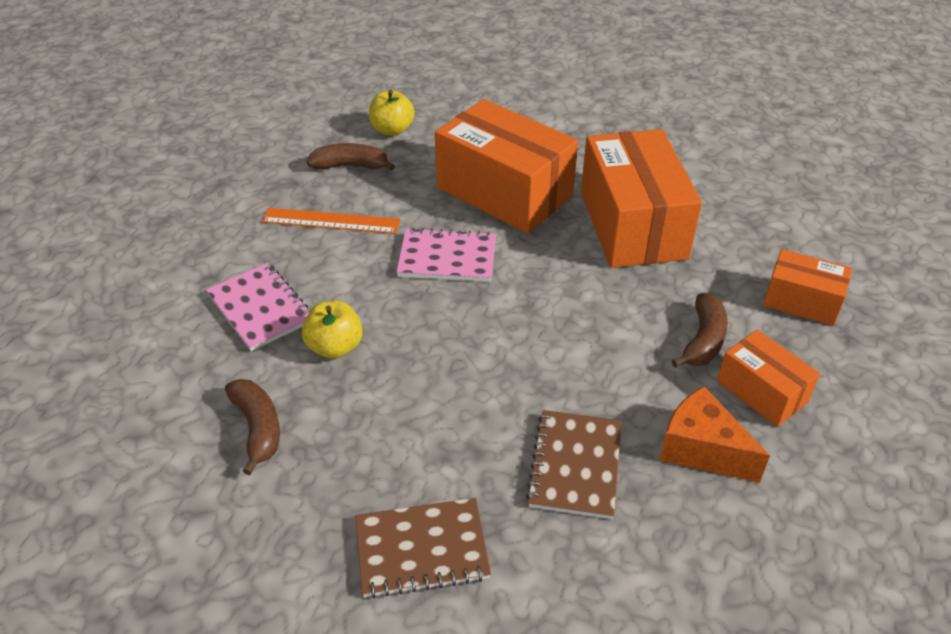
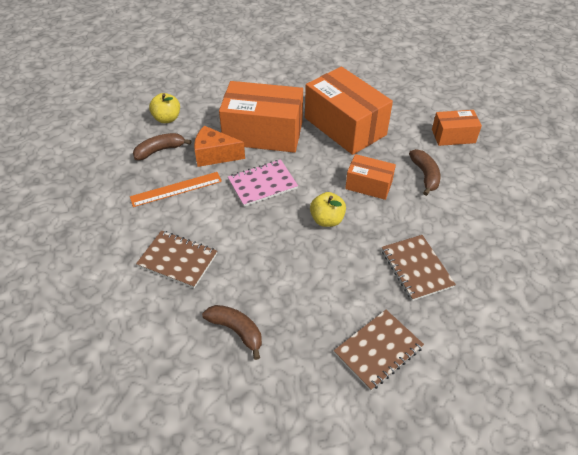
camera: 30 degrees left, 5 degrees up
pink notebook [206,263,311,351] -> brown notebook [136,230,217,288]
yellow apple [302,301,363,359] -> yellow apple moved to [310,192,346,227]
orange cheese [659,386,770,483] -> orange cheese moved to [194,126,245,167]
orange box [717,330,820,427] -> orange box moved to [345,154,396,200]

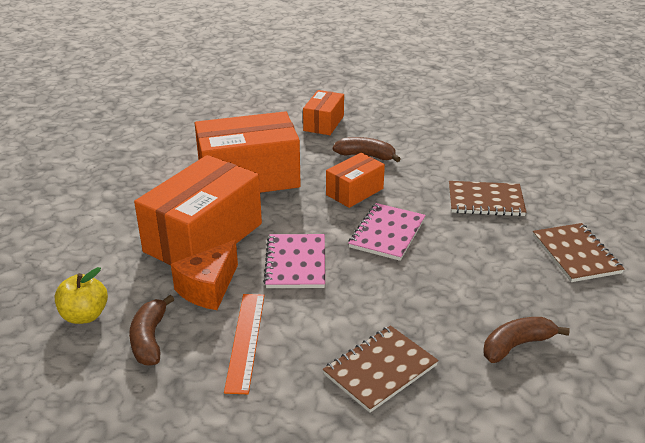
camera: 65 degrees left, 15 degrees down
yellow apple [310,192,346,227] -> pink notebook [348,203,426,261]

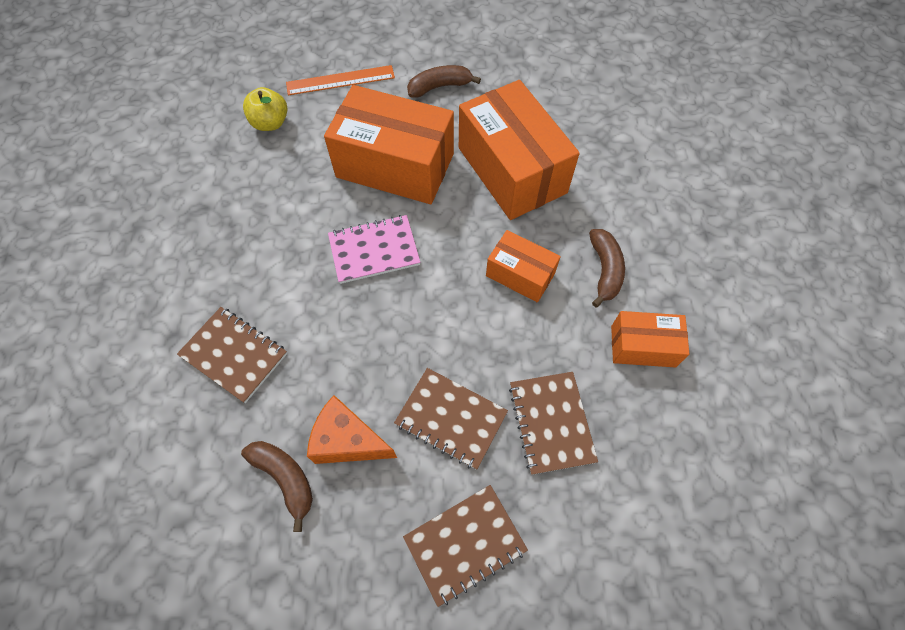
camera: 75 degrees right, 30 degrees up
brown banana [129,295,174,366] -> brown banana moved to [407,65,481,98]
orange cheese [171,240,238,310] -> orange cheese moved to [307,395,397,464]
orange ruler [224,294,265,394] -> orange ruler moved to [286,65,395,95]
orange box [303,90,344,135] -> orange box moved to [611,311,690,367]
pink notebook [348,203,426,261] -> none
none -> brown notebook [394,368,508,470]

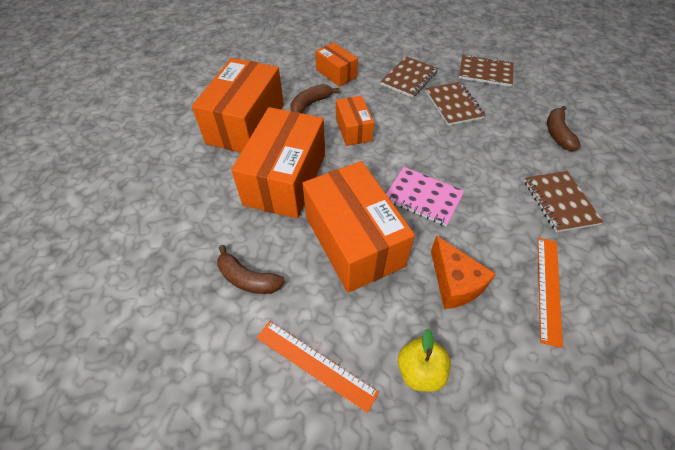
camera: 135 degrees left, 10 degrees down
orange cheese [307,395,397,464] -> orange cheese moved to [431,235,496,309]
none -> orange box [192,58,284,152]
none -> orange ruler [538,238,563,348]

